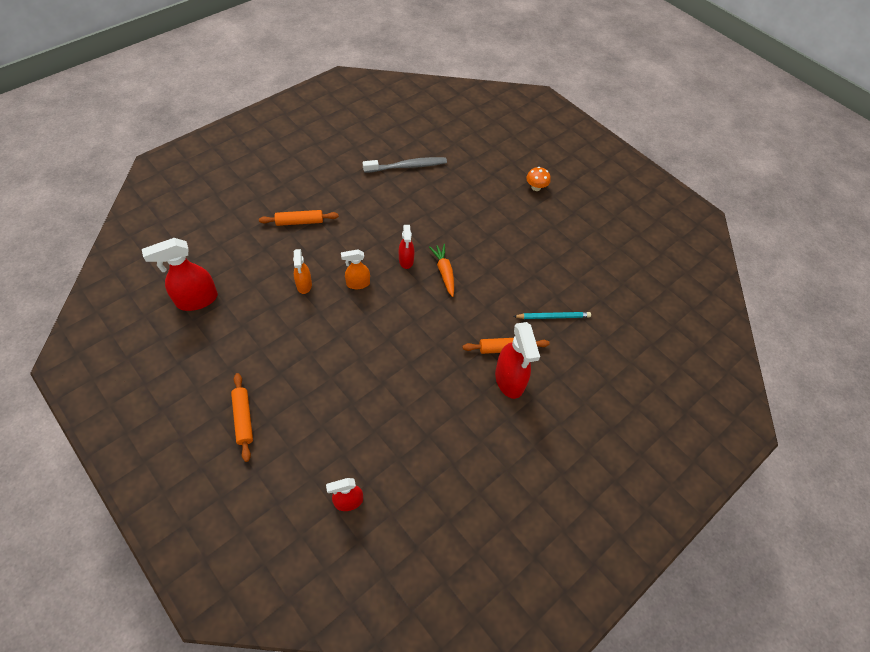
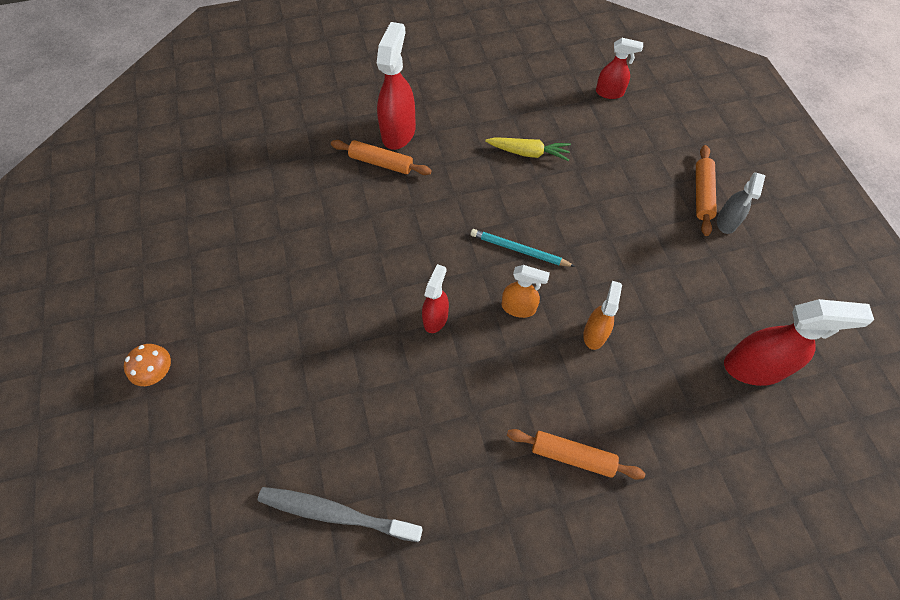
camera: 150 degrees left, 5 degrees up
orange carrot [429,244,454,297] -> none
turquoise pencil [513,312,591,319] -> turquoise pencil moved to [471,229,575,267]
none -> yellow carrot [485,137,571,161]
none -> grey spray bottle [717,172,766,234]

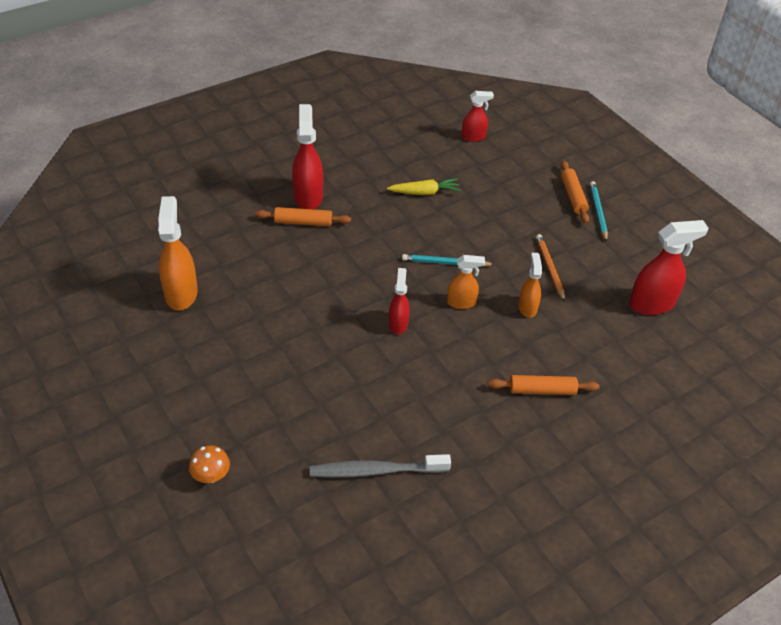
camera: 20 degrees left, 15 degrees down
orange mushroom [124,344,171,386] -> orange mushroom moved to [189,445,230,483]
grey spray bottle [717,172,766,234] -> turquoise pencil [590,181,608,242]
none -> orange spray bottle [158,196,198,310]
none -> orange pencil [536,234,565,302]

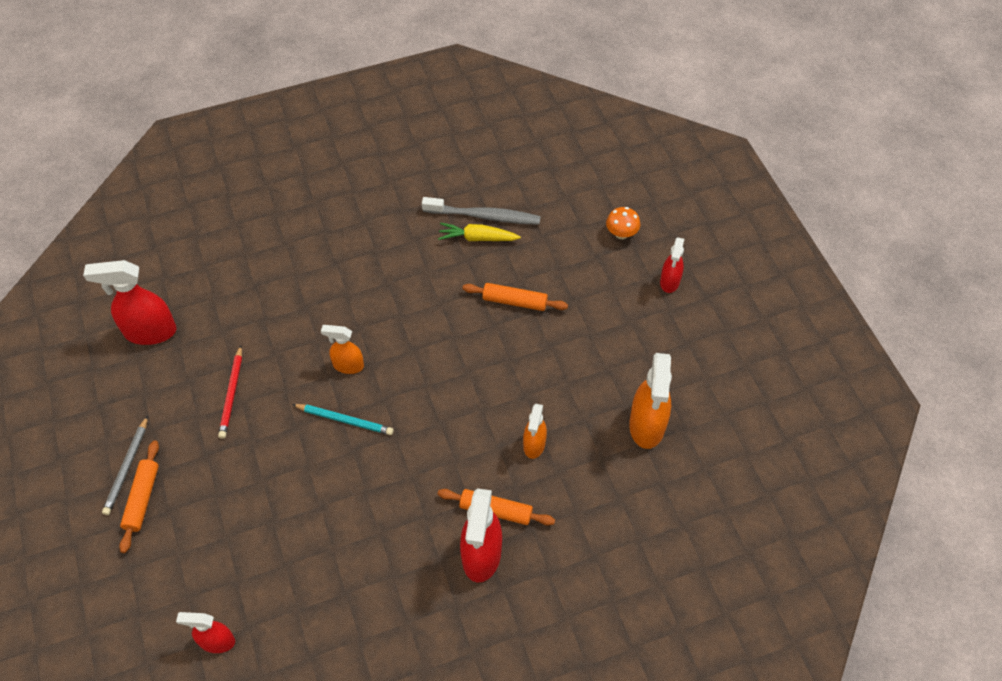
camera: 165 degrees left, 10 degrees up
yellow carrot [387,178,461,195] -> yellow carrot moved to [438,223,521,241]
red spray bottle [389,268,410,334] -> red spray bottle moved to [660,237,684,293]
orange rolling pin [488,375,600,395] -> orange rolling pin moved to [462,283,568,311]
orange spray bottle [518,253,542,318] -> orange spray bottle moved to [523,404,547,459]
orange pencil [536,234,565,302] -> red pencil [218,345,242,439]
turquoise pencil [590,181,608,242] -> grey pencil [102,416,148,515]

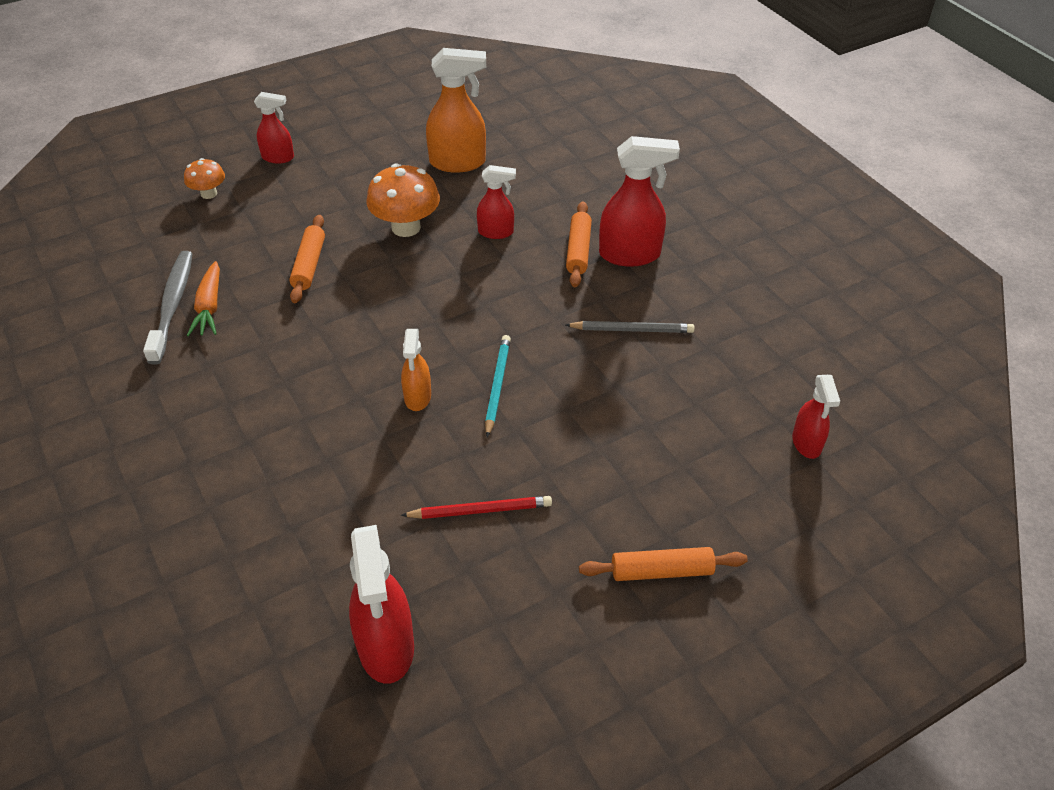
camera: 100 degrees left, 10 degrees down
grey pencil [102,416,148,515] -> grey pencil moved to [566,321,695,333]
yellow carrot [438,223,521,241] -> orange carrot [187,261,220,336]
orange spray bottle [523,404,547,459] -> red spray bottle [477,165,516,239]
none -> orange mushroom [367,163,440,237]

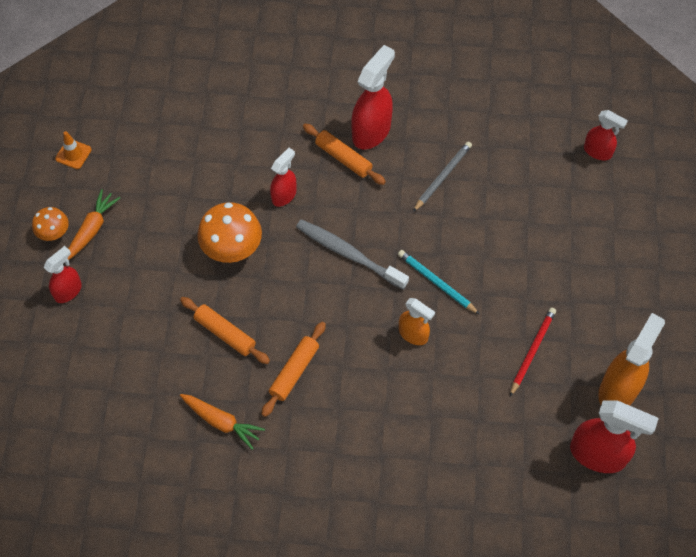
camera: 55 degrees left, 15 degrees up
grey toothbrush [143,251,193,365] -> grey toothbrush moved to [296,219,409,290]
orange mushroom [184,158,225,199] -> orange mushroom moved to [32,207,69,241]
orange spray bottle [426,48,486,173] -> orange spray bottle moved to [598,313,665,406]
orange rolling pin [579,547,748,581] -> orange rolling pin moved to [261,322,326,417]
none -> orange traffic cone [55,131,92,169]
none -> orange carrot [67,189,120,260]

